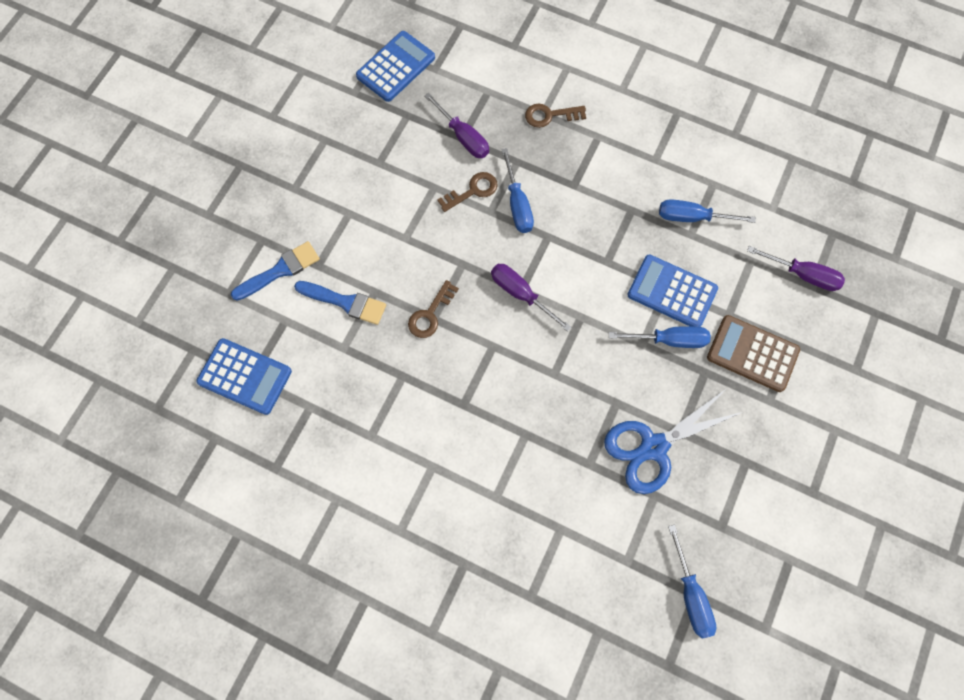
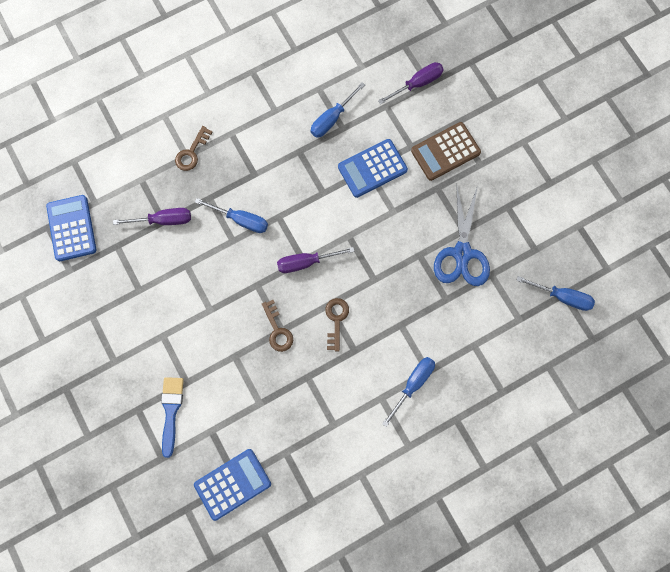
camera: 55 degrees left, 5 degrees up
blue brush [294,281,386,325] -> none
brown key [437,172,498,212] -> brown key moved to [325,298,349,351]
blue screwdriver [609,326,711,348] -> blue screwdriver moved to [382,357,435,427]

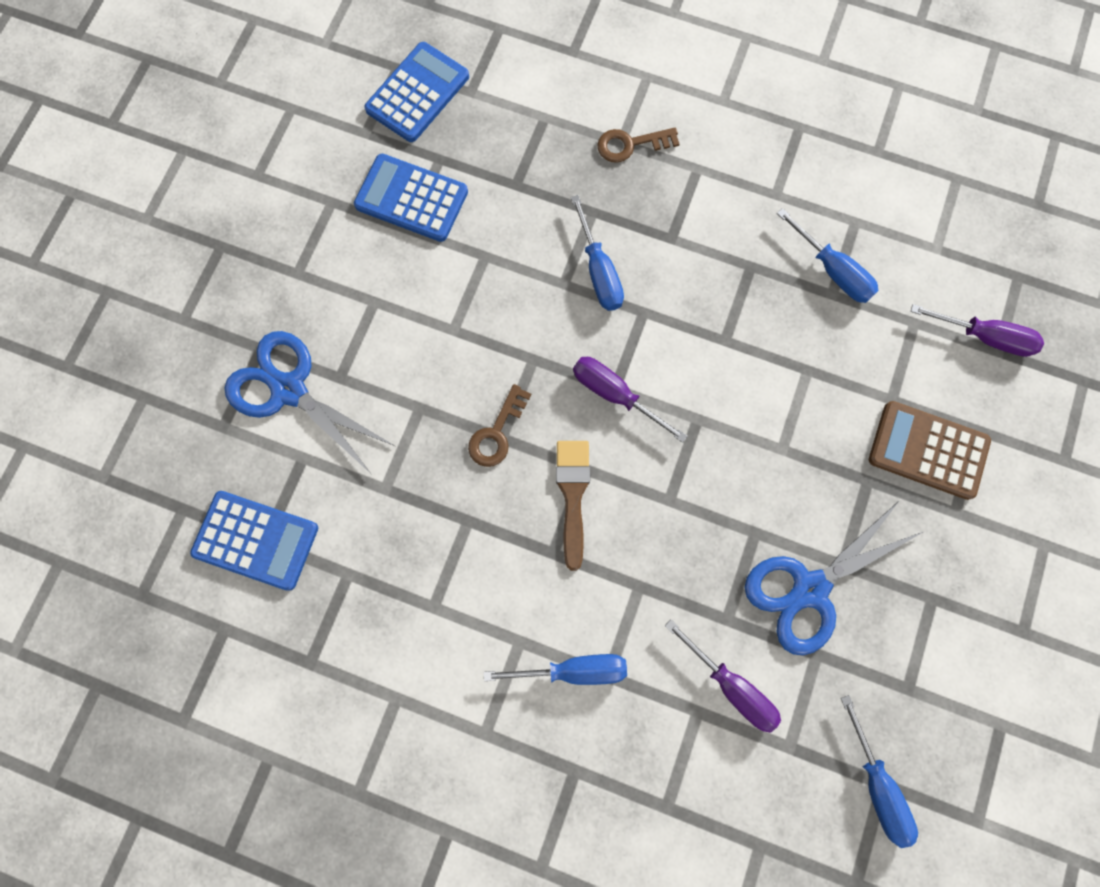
camera: 50 degrees right, 0 degrees up
purple screwdriver [113,208,191,225] -> purple screwdriver moved to [665,619,781,733]
blue brush [161,377,184,458] -> blue scissors [224,331,395,474]
blue screwdriver [311,82,365,138] -> blue screwdriver turned 135 degrees counterclockwise [777,208,878,303]
brown key [325,298,349,351] -> brown brush [556,441,590,571]
blue calculator [338,139,408,198] -> blue calculator moved to [354,154,468,242]

